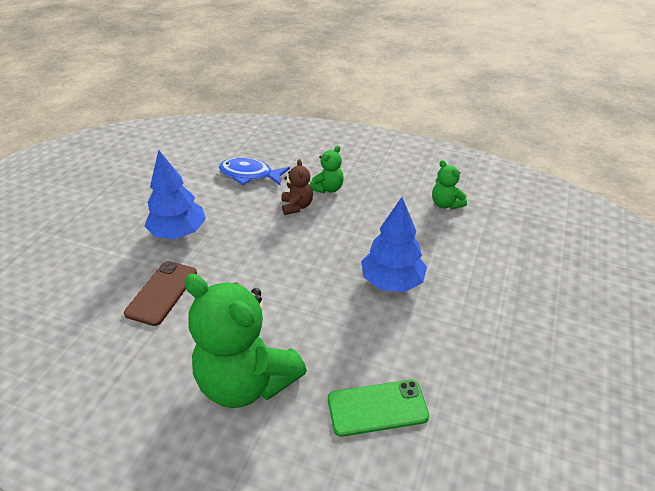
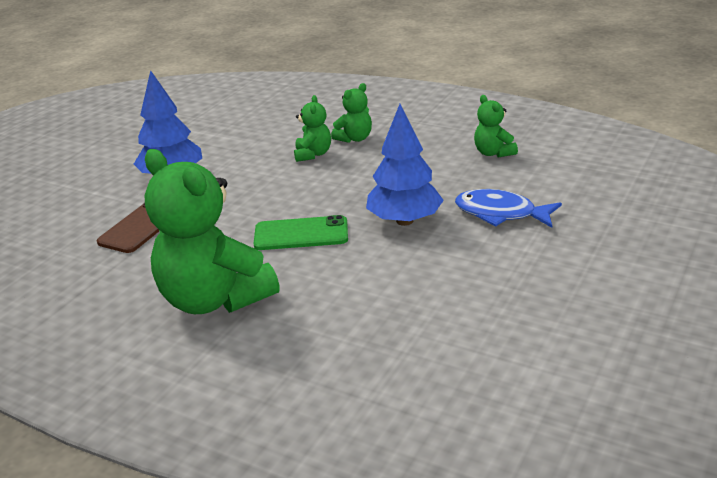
camera: 10 degrees right, 10 degrees down
blue fish [219,158,290,186] -> blue fish moved to [455,189,562,228]
brown teddy bear [281,159,313,215] -> green teddy bear [294,95,331,162]
green phone [328,380,429,437] -> green phone moved to [253,215,348,250]

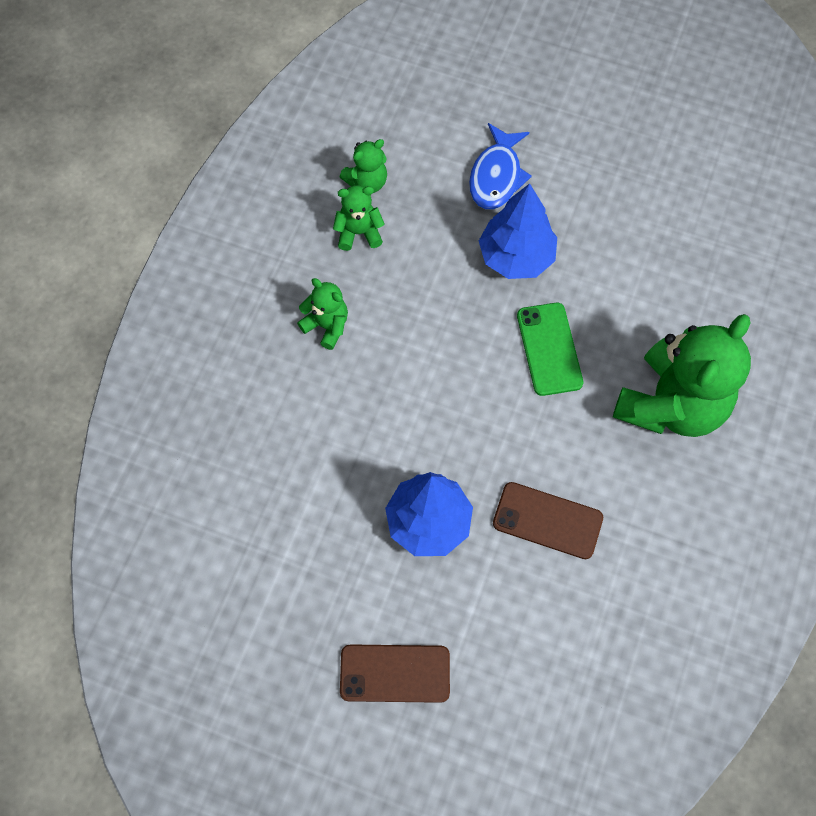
camera: 100 degrees left, 35 degrees up
green teddy bear [294,95,331,162] -> green teddy bear moved to [333,185,385,251]
none -> brown phone [340,644,450,703]

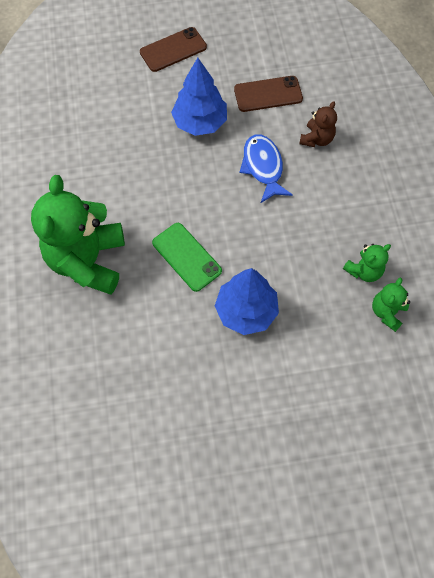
camera: 150 degrees right, 0 degrees up
green teddy bear [297,278,348,350] -> none
blue fish [469,123,532,210] -> blue fish moved to [240,134,293,203]
brown phone [493,482,603,559] -> brown phone moved to [234,76,303,112]
none -> brown teddy bear [299,101,337,147]

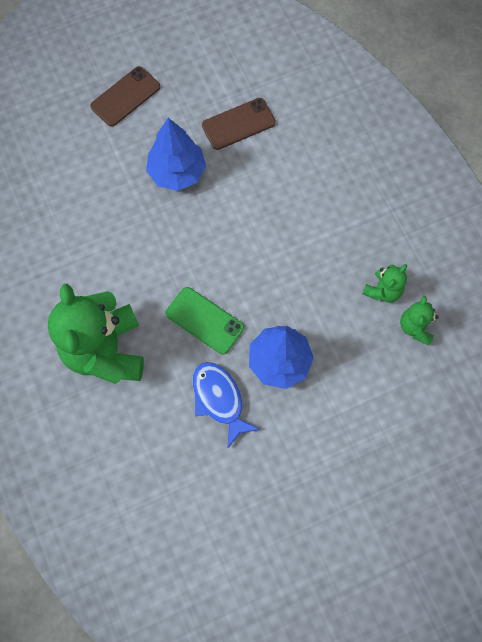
camera: 15 degrees left, 5 degrees up
blue fish [240,134,293,203] -> blue fish moved to [193,362,260,449]
brown teddy bear [299,101,337,147] -> none

